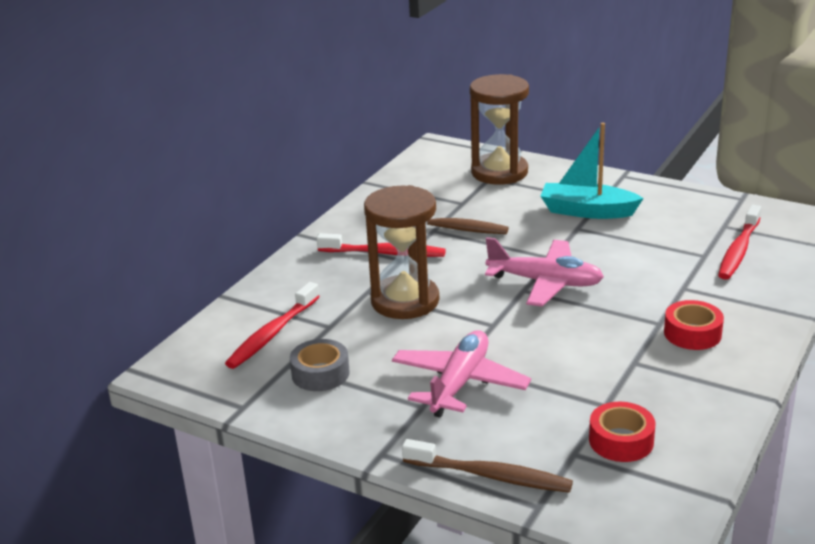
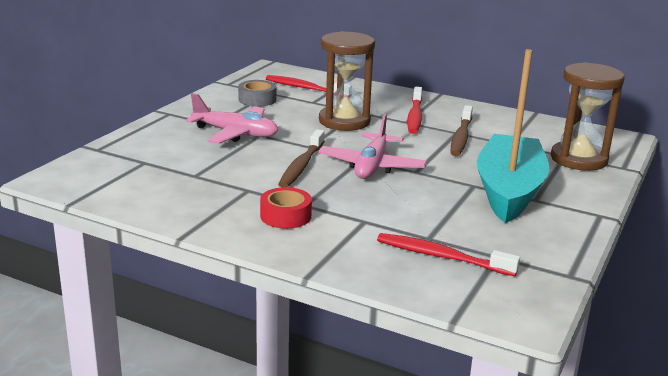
camera: 85 degrees right, 5 degrees down
brown toothbrush [402,439,573,493] -> brown toothbrush moved to [278,129,325,187]
turquoise boat [541,123,644,219] -> turquoise boat [477,49,550,223], size x1.56
red tape [589,402,655,462] -> none

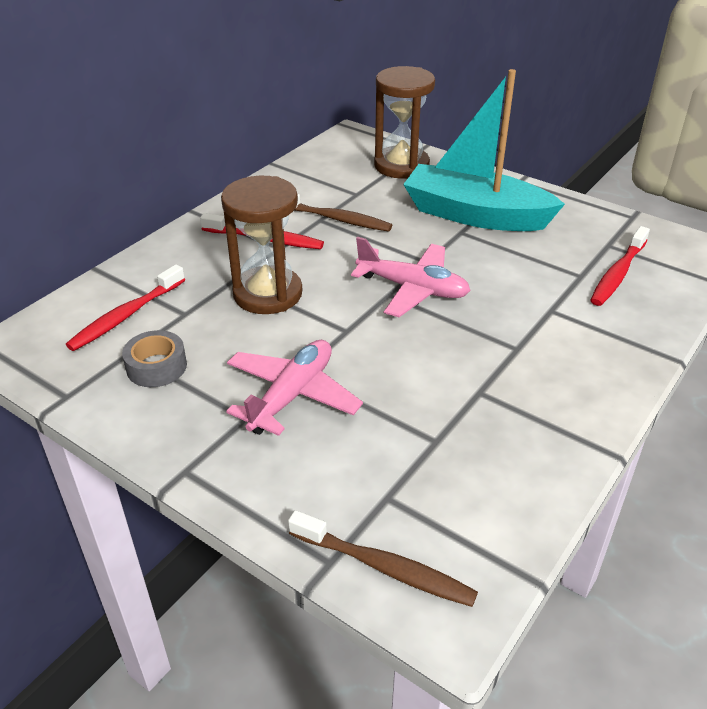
camera: 80 degrees left, 15 degrees up
red tape [260,187,312,229] -> none
brown toothbrush [278,129,325,187] -> brown toothbrush moved to [288,510,478,607]

